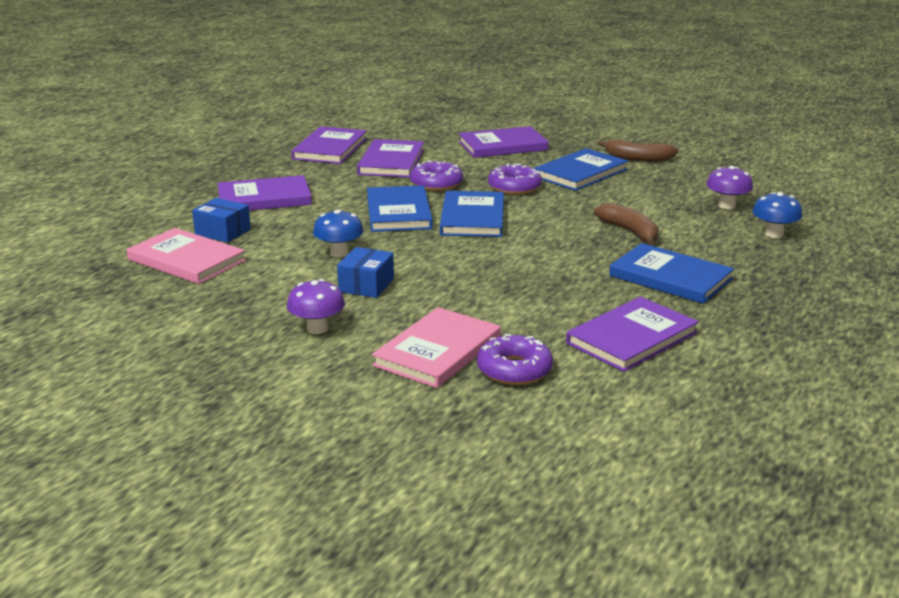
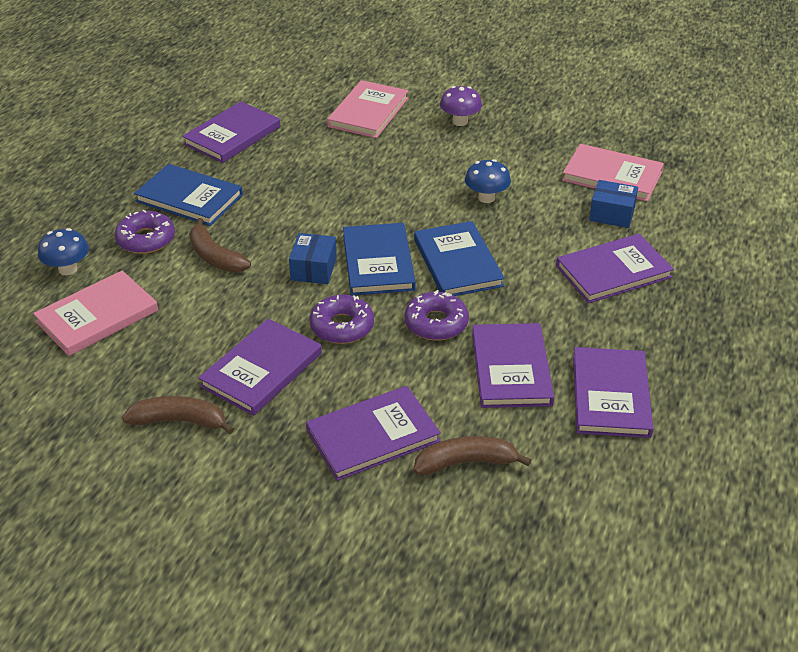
camera: 170 degrees right, 15 degrees up
blue box [337,247,394,298] -> blue box moved to [289,233,337,284]
purple donut [477,334,553,385] -> purple donut moved to [115,210,175,254]
blue book [534,148,628,191] -> purple book [198,318,322,416]
purple mushroom [706,166,753,209] -> pink book [33,271,158,356]
none -> brown banana [414,436,531,475]

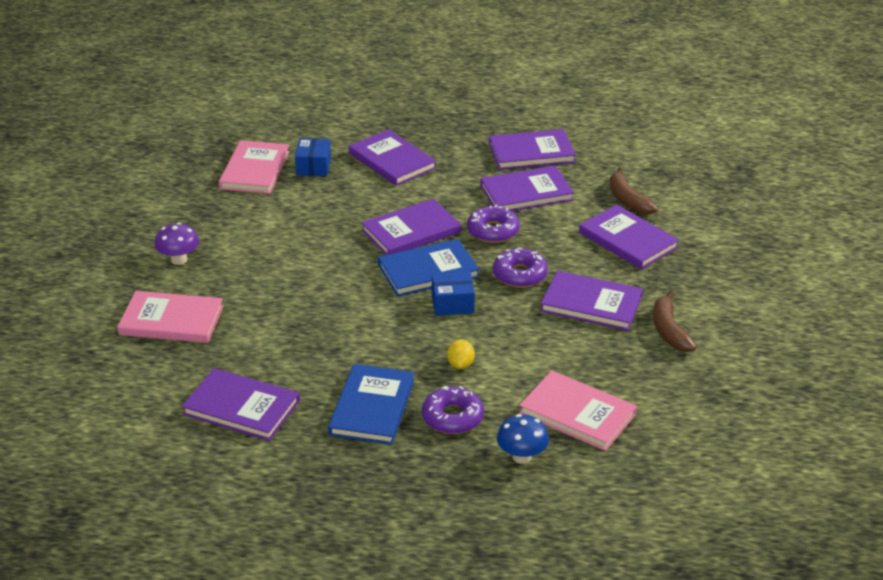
camera: 105 degrees left, 5 degrees down
brown banana [189,218,251,272] -> yellow lemon [447,339,475,369]
blue book [414,221,505,296] -> purple book [361,199,461,255]
blue mushroom [465,159,511,203] -> none

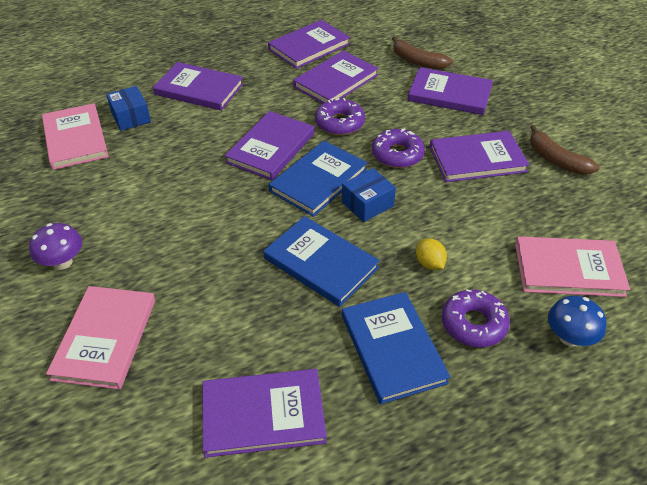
camera: 30 degrees left, 10 degrees up
pink book [117,291,224,343] -> pink book turned 60 degrees counterclockwise [46,286,155,390]
none -> blue book [263,216,380,307]

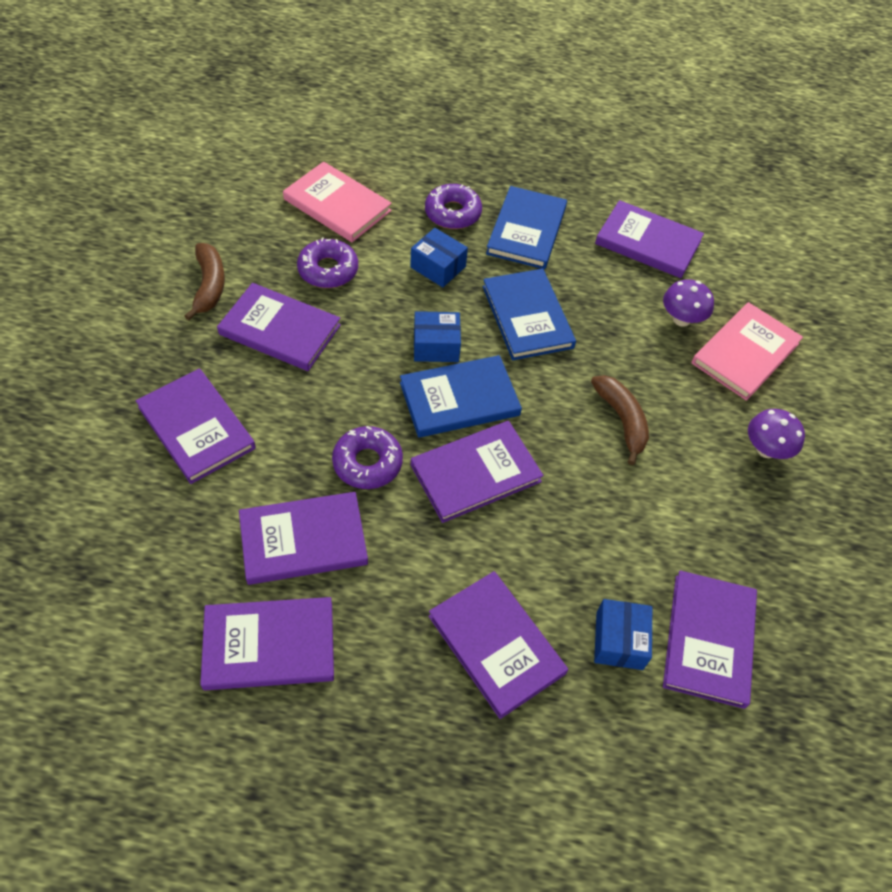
camera: 150 degrees left, 10 degrees up
pink book [42,103,109,170] -> purple book [663,570,757,709]
purple donut [372,128,425,168] -> purple donut moved to [297,238,358,288]
brown banana [392,36,453,70] -> brown banana moved to [591,375,649,465]
yellow lemon [416,238,447,270] -> blue box [410,228,468,287]
blue mushroom [548,296,607,346] -> none
none -> purple mushroom [663,279,714,327]

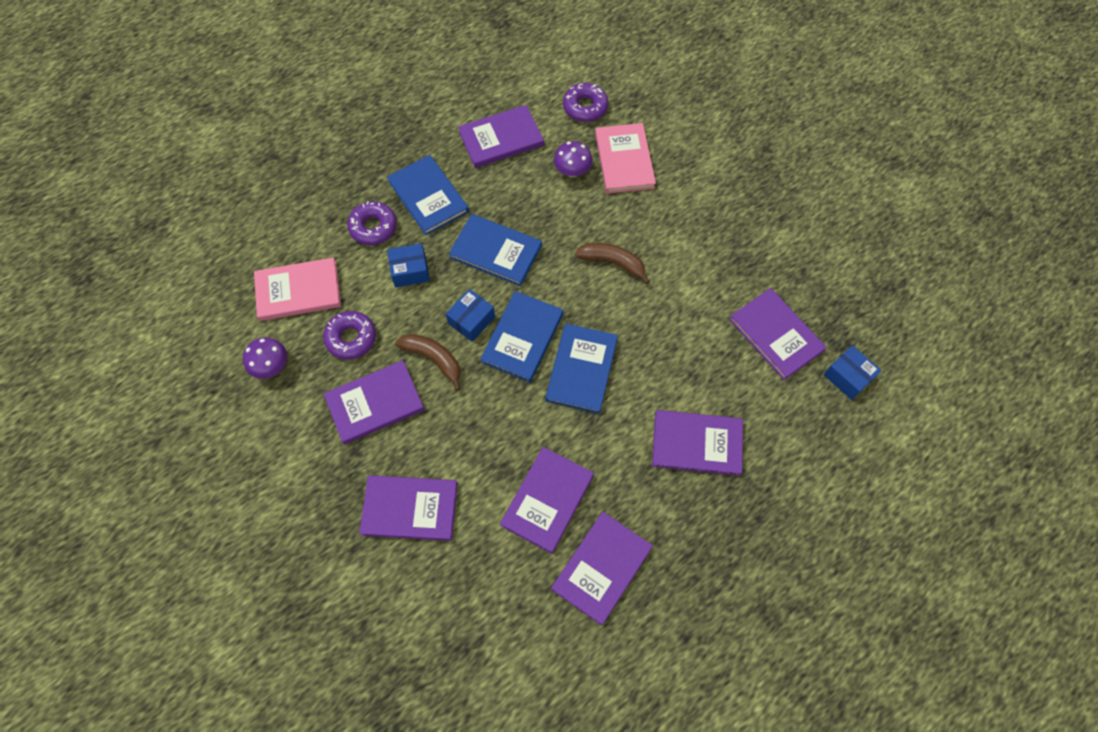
camera: 45 degrees left, 10 degrees up
brown banana [184,243,225,320] -> brown banana moved to [395,334,461,391]
purple donut [332,426,403,489] -> purple donut moved to [563,83,608,122]
purple book [411,421,543,523] -> blue book [545,324,618,414]
blue box [594,599,652,670] -> blue box moved to [823,345,881,400]
purple mushroom [748,409,805,459] -> purple mushroom moved to [243,337,287,379]

